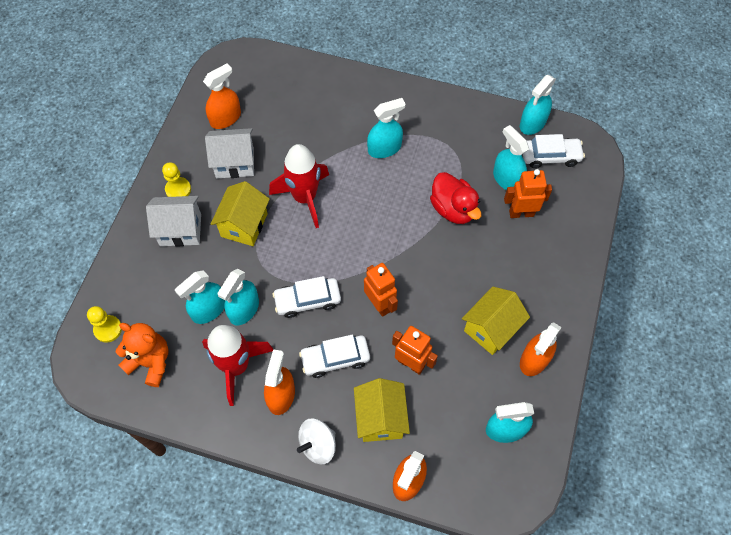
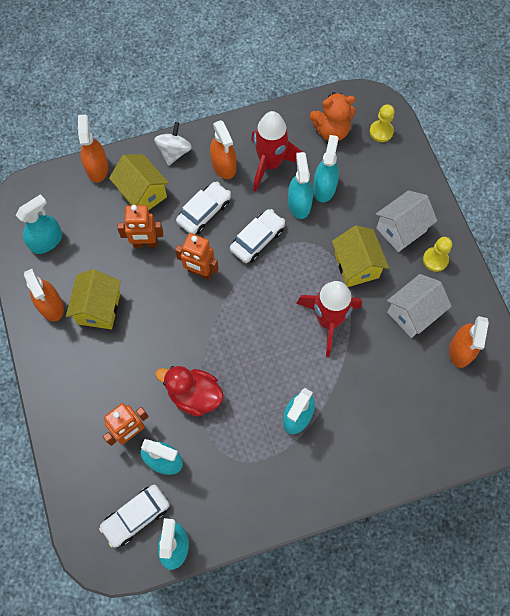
camera: 145 degrees right, 5 degrees up
orange spray bottle [520,322,562,376] -> orange spray bottle turned 150 degrees clockwise [24,269,64,321]

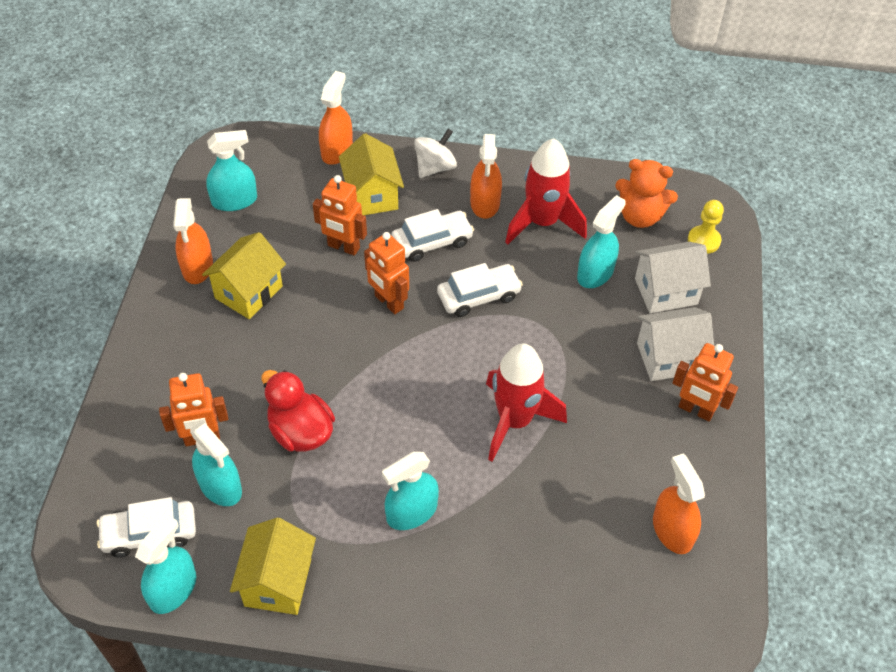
camera: 25 degrees right, 15 degrees down
turquoise spray bottle [288,152,313,219] -> none
yellow house [332,225,389,287] -> yellow house moved to [230,517,316,615]
white house [387,274,452,338] -> white house moved to [635,242,711,313]
yellow pawn [423,237,452,272] -> orange robot [673,343,738,421]
orange spray bottle [449,316,489,368] -> orange spray bottle turned 120 degrees clockwise [653,453,705,554]

